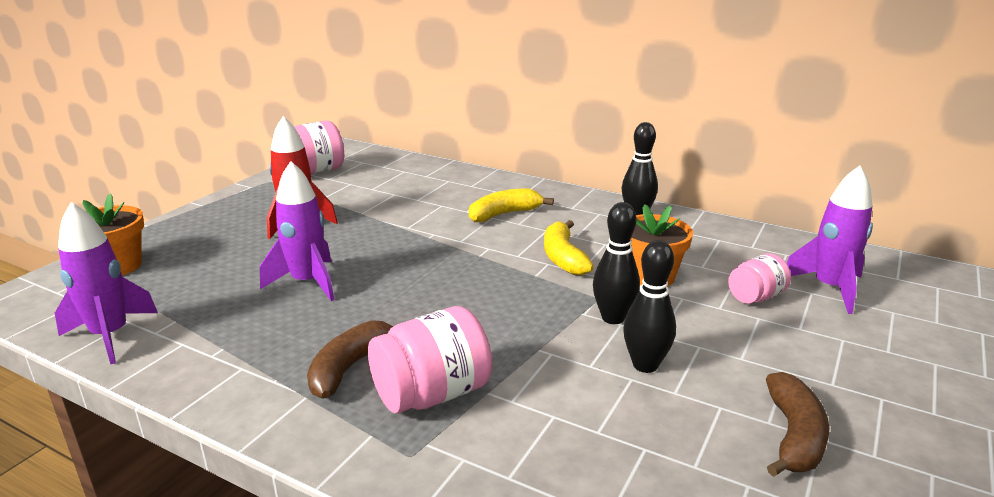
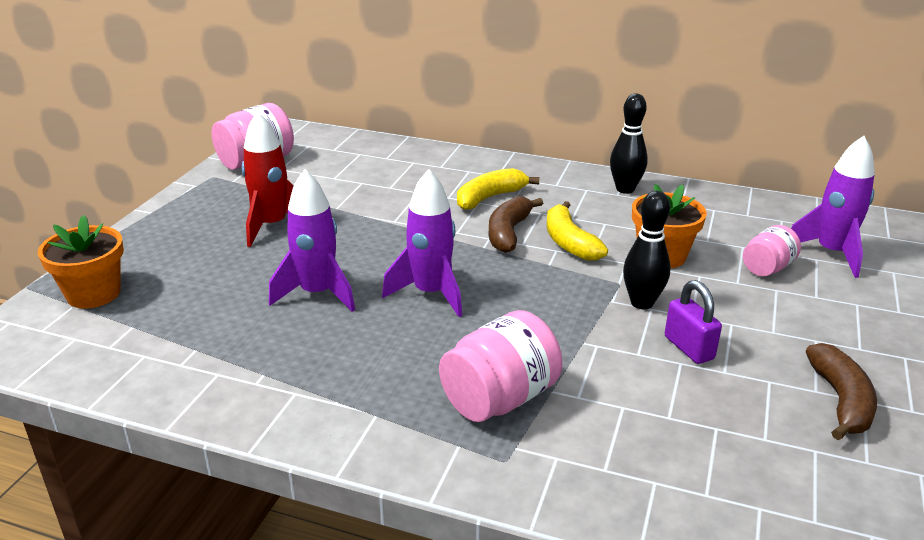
camera: 10 degrees left, 5 degrees up
purple rocket [55,202,158,364] -> purple rocket moved to [382,169,462,317]
brown banana [307,320,394,399] -> brown banana moved to [489,196,543,253]
black bowling pin [623,240,676,373] -> purple padlock [665,280,722,364]

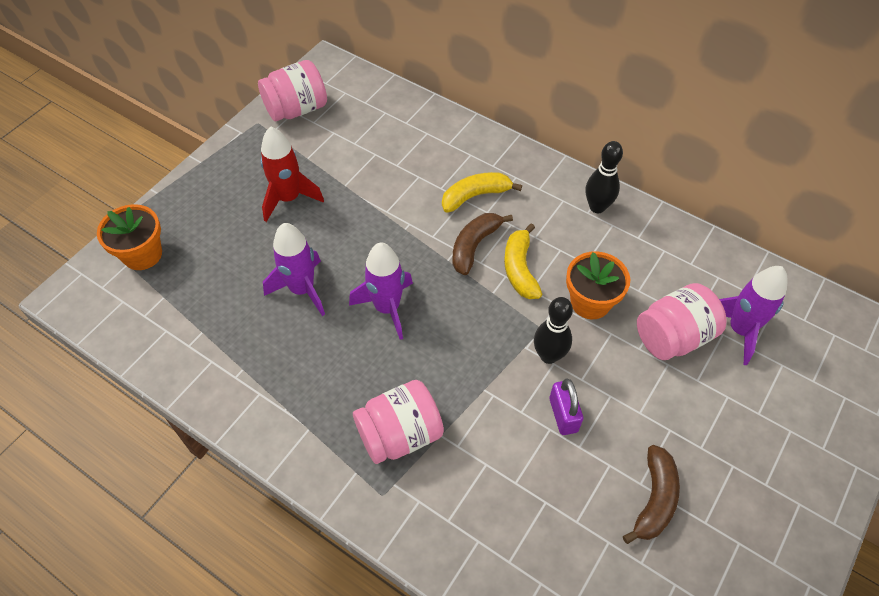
camera: 15 degrees right, 25 degrees up
pink jar [743,225,801,276] -> pink jar [637,283,726,360], size x1.66

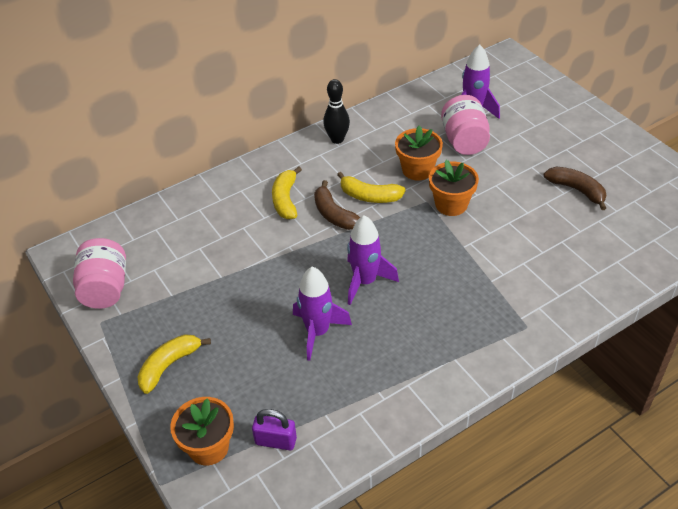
camera: 65 degrees left, 10 degrees down
red rocket [261,126,324,222] -> none
pink jar [353,380,444,464] -> none
black bowling pin [534,297,573,364] -> orange flower pot [429,160,479,216]
purple padlock [550,378,583,435] -> purple padlock moved to [252,409,297,450]
none -> yellow banana [137,334,211,394]

